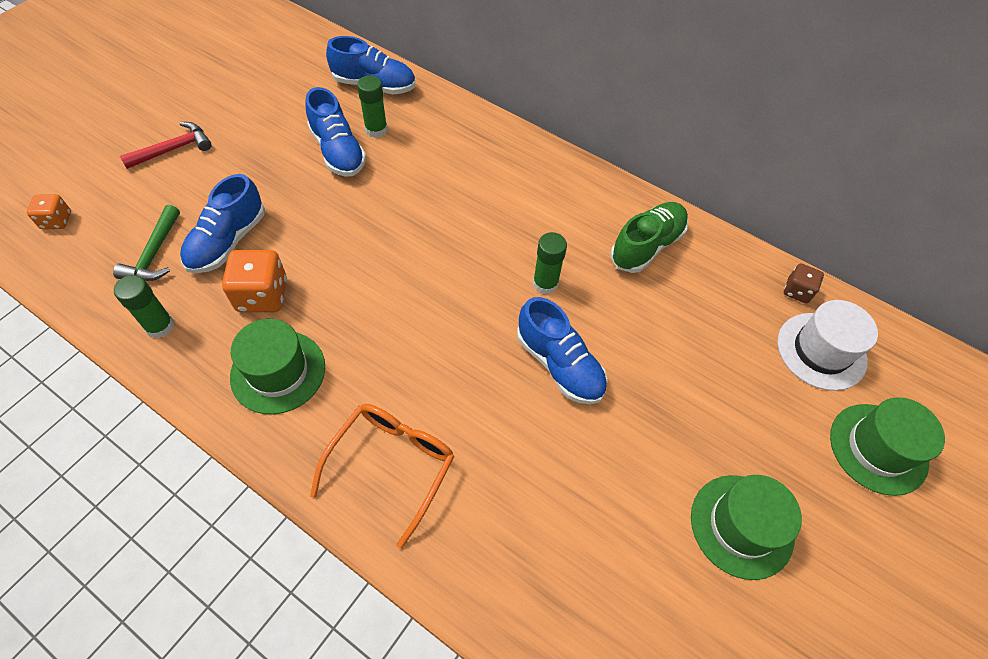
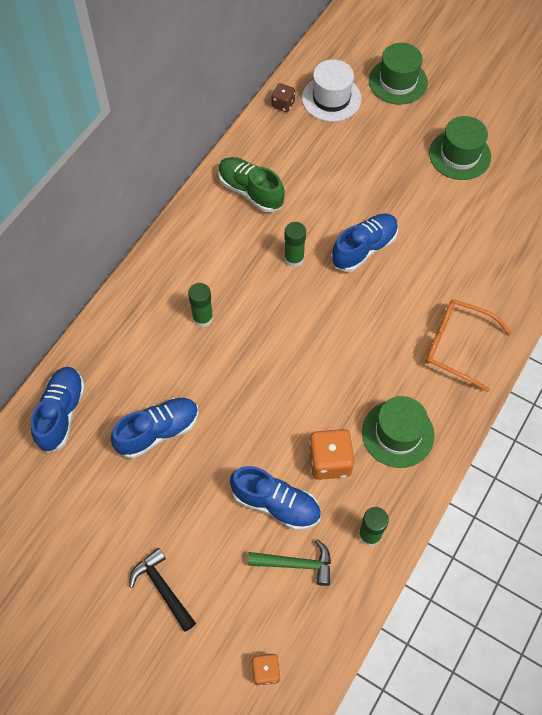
camera: 90 degrees left, 5 degrees up
red hammer [120,122,212,169] -> black hammer [129,548,196,632]
green glue stick [357,75,387,138] -> green glue stick moved to [188,283,213,327]

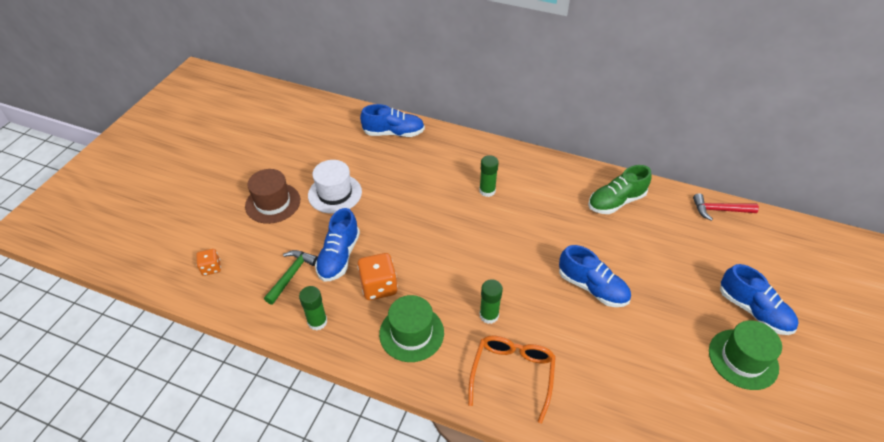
camera: 80 degrees right, 15 degrees down
blue shoe [111,398,199,459] -> blue shoe moved to [720,264,799,335]
black hammer [129,548,196,632] -> brown hat [245,169,300,224]
green shoe [218,157,284,212] -> green shoe turned 150 degrees counterclockwise [588,165,652,214]
green hammer [247,539,331,586] -> green hammer turned 150 degrees counterclockwise [264,250,318,305]
brown dice [272,83,295,112] -> red hammer [693,193,759,221]
green glue stick [284,222,306,267] -> green glue stick moved to [480,279,503,324]
white hat [302,59,361,122] -> white hat moved to [308,160,362,214]
green hat [369,43,428,105] -> none

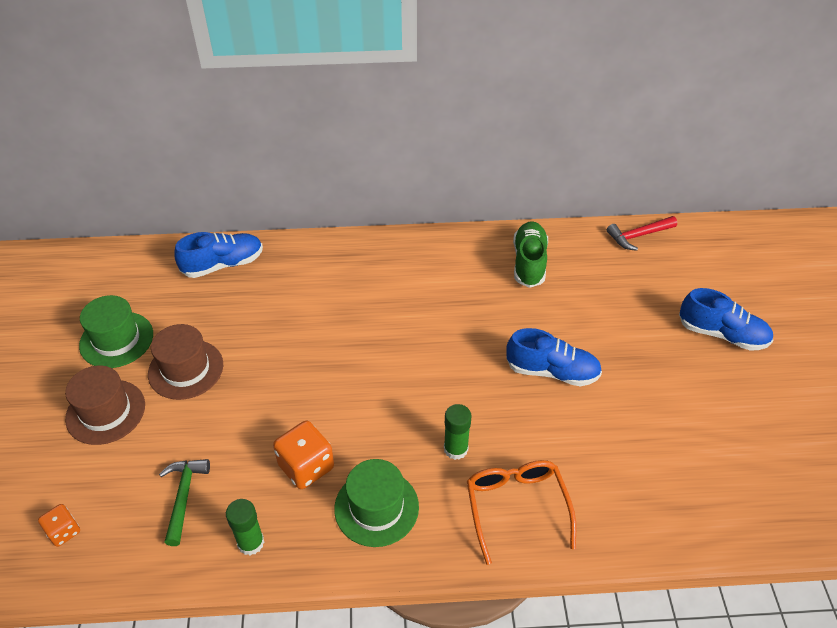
camera: 25 degrees left, 0 degrees up
white hat [308,160,362,214] -> brown hat [148,324,223,400]
blue shoe [315,208,360,282] -> none
green glue stick [479,155,499,197] -> none
green shoe [588,165,652,214] -> green shoe turned 150 degrees clockwise [513,221,548,288]
green hat [709,320,782,390] -> green hat moved to [79,295,153,368]

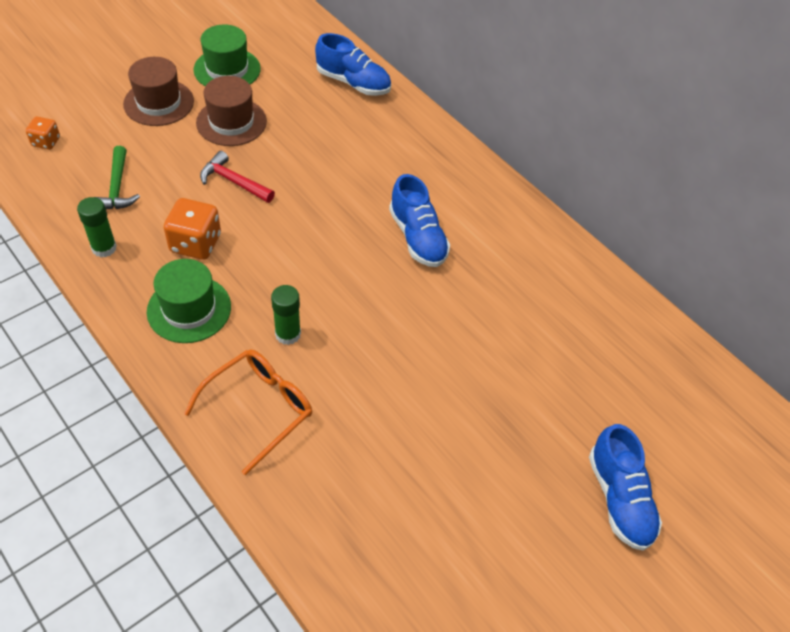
camera: 50 degrees right, 5 degrees up
green hammer [159,459,210,546] -> green hammer turned 120 degrees clockwise [96,146,140,209]
blue shoe [506,328,602,386] -> blue shoe moved to [389,174,450,267]
green shoe [513,221,548,288] -> none
red hammer [606,216,677,251] -> red hammer moved to [200,151,275,203]

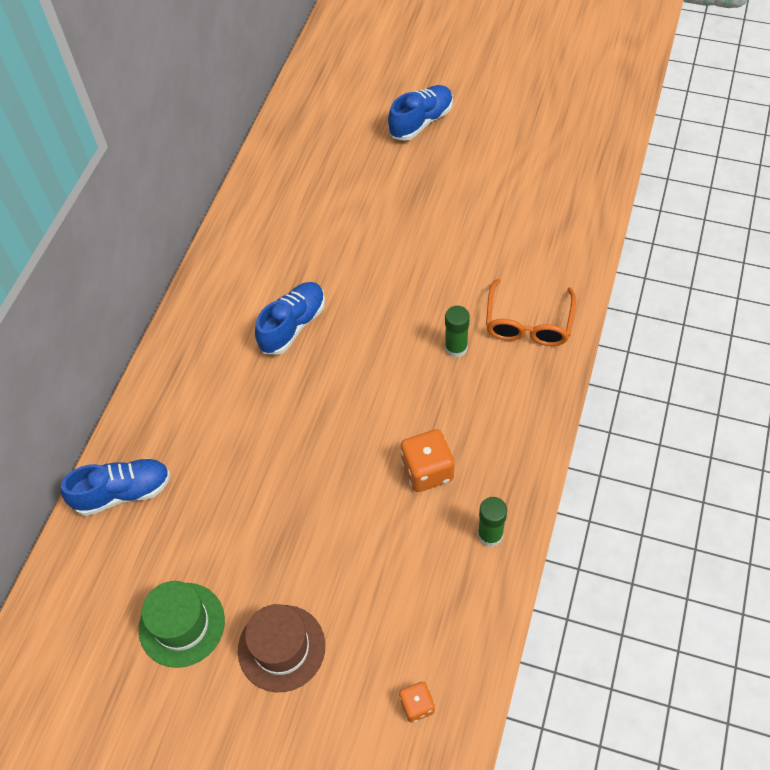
camera: 115 degrees left, 5 degrees up
green hammer [96,146,140,209] -> none
green hat [147,259,231,343] -> none
orange glasses [184,349,312,475] -> orange glasses turned 90 degrees counterclockwise [486,279,576,346]
brown hat [196,76,267,146] -> none
red hammer [200,151,275,203] -> none
blue shoe [315,33,391,96] -> blue shoe turned 75 degrees clockwise [61,458,170,516]

